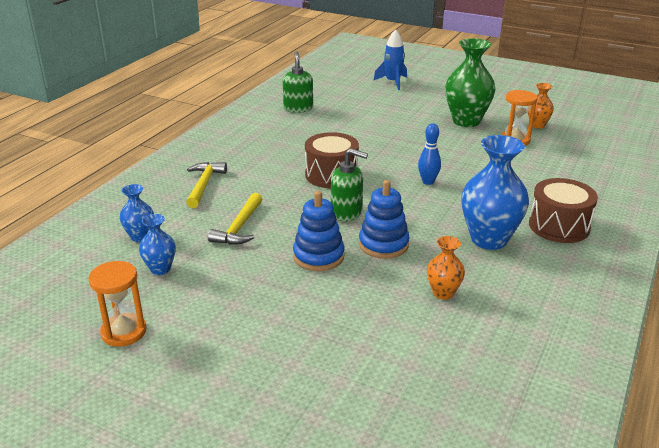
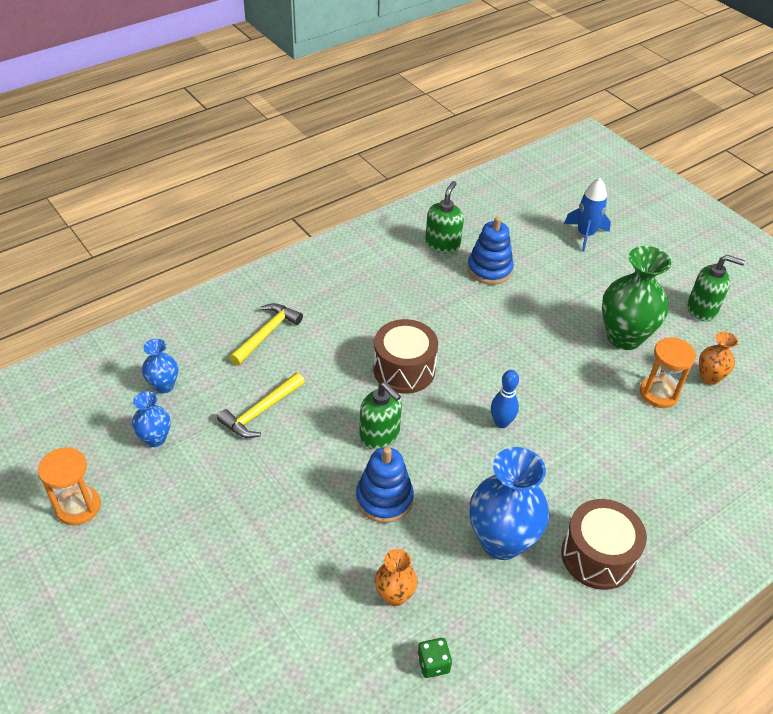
camera: 25 degrees right, 15 degrees up
blue stacking toy [293,191,345,271] -> blue stacking toy moved to [467,216,514,285]
none -> green dice [418,638,452,678]
none -> green soap dispenser [687,255,745,321]

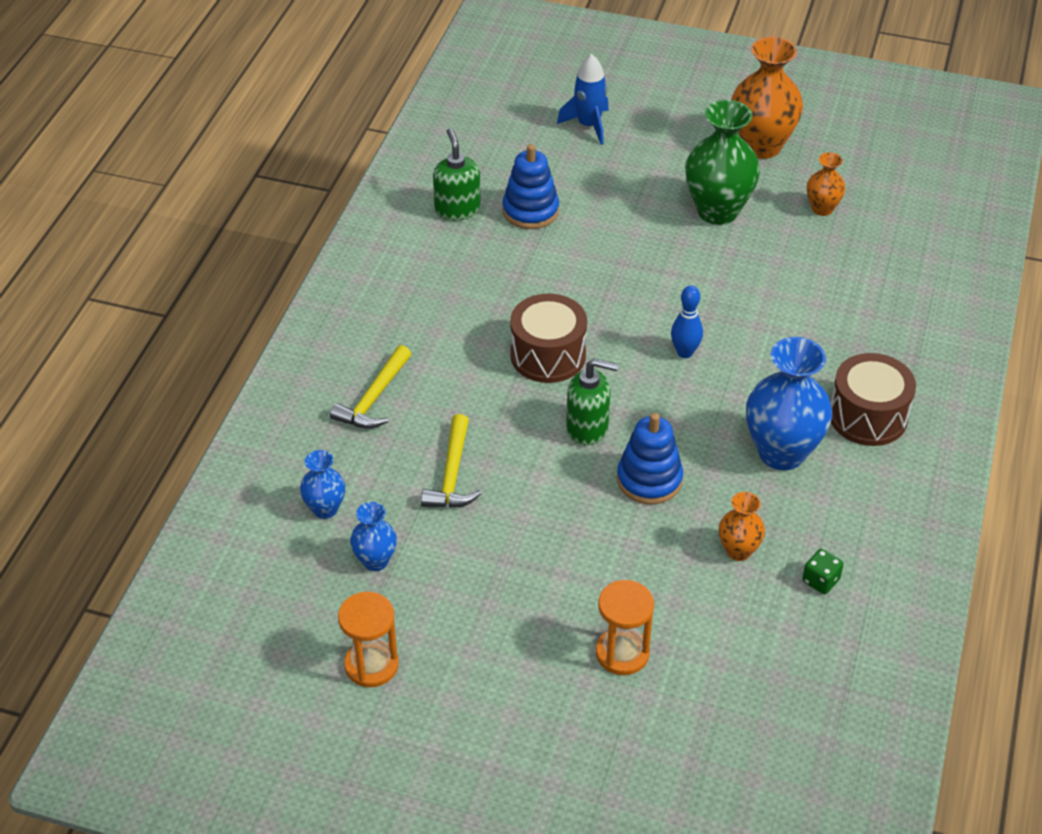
camera: 35 degrees left, 0 degrees up
yellow hammer [229,303,303,366] -> yellow hammer turned 150 degrees counterclockwise [330,345,411,429]
orange hourglass [640,337,696,408] -> orange hourglass moved to [596,580,654,675]
green soap dispenser [687,255,745,321] -> orange vase [731,37,803,159]

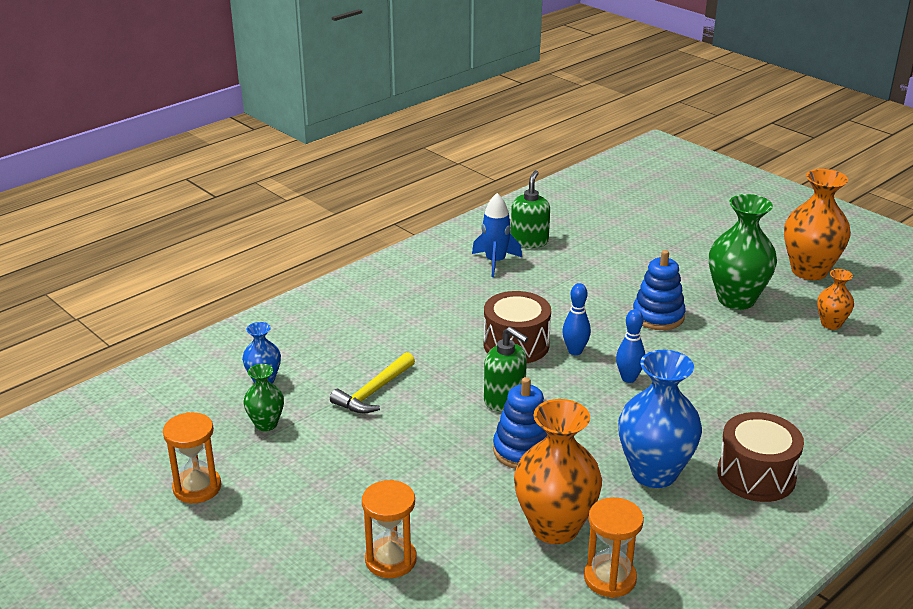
camera: 30 degrees right, 15 degrees down
yellow hammer [330,345,411,429] -> none
blue vase [350,502,397,571] -> green vase [243,364,284,431]
blue stacking toy [502,144,559,229] -> blue stacking toy moved to [633,250,686,330]
blue rocket [557,54,609,145] -> blue rocket moved to [472,193,522,277]
orange vase [719,492,765,561] -> orange vase [514,399,602,544], size x1.92
green dice [802,549,844,594] -> orange hourglass [584,497,644,598]
none -> blue bowling pin [562,283,591,355]

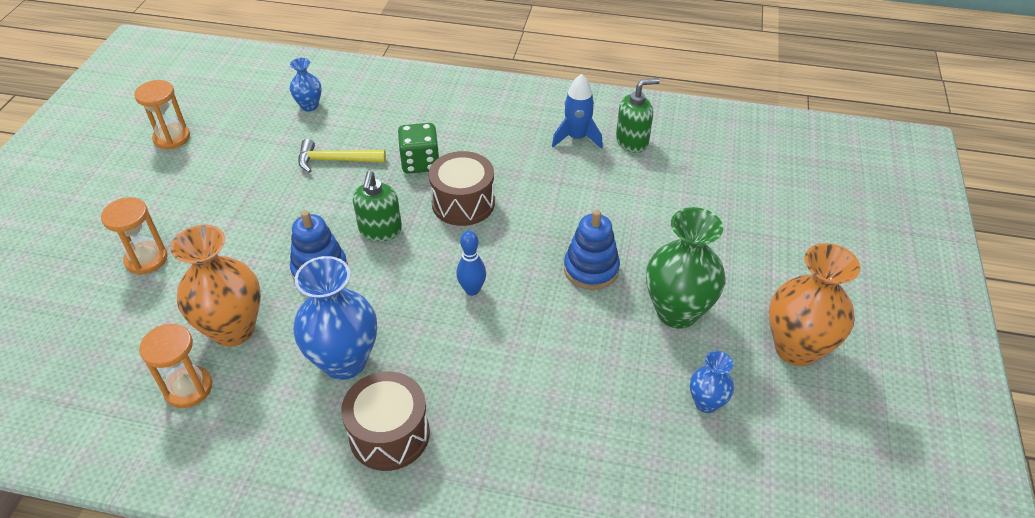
camera: 55 degrees right, 15 degrees up
green vase [243,364,284,431] -> none
blue bowling pin [562,283,591,355] -> none
orange vase [817,269,854,330] -> blue vase [690,351,734,413]
none -> green dice [398,123,439,174]

